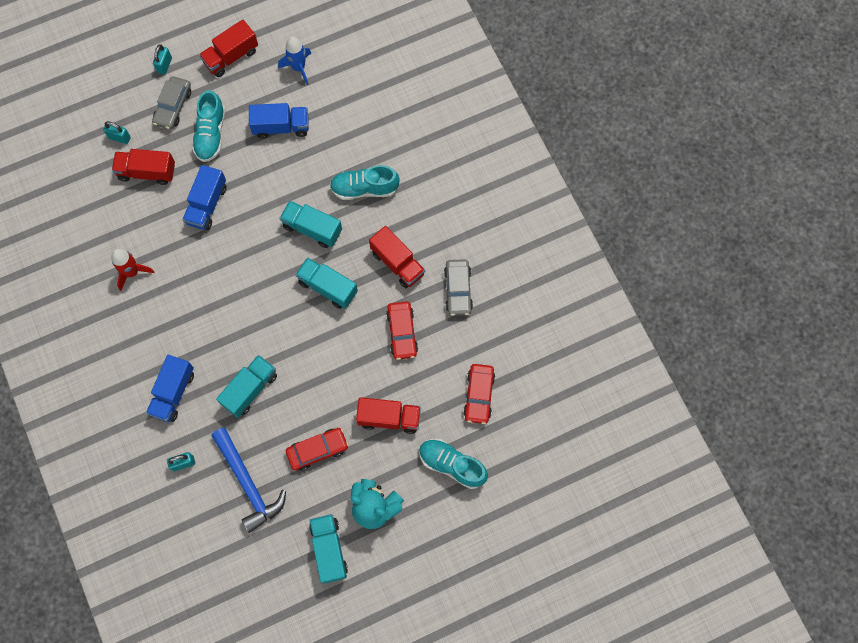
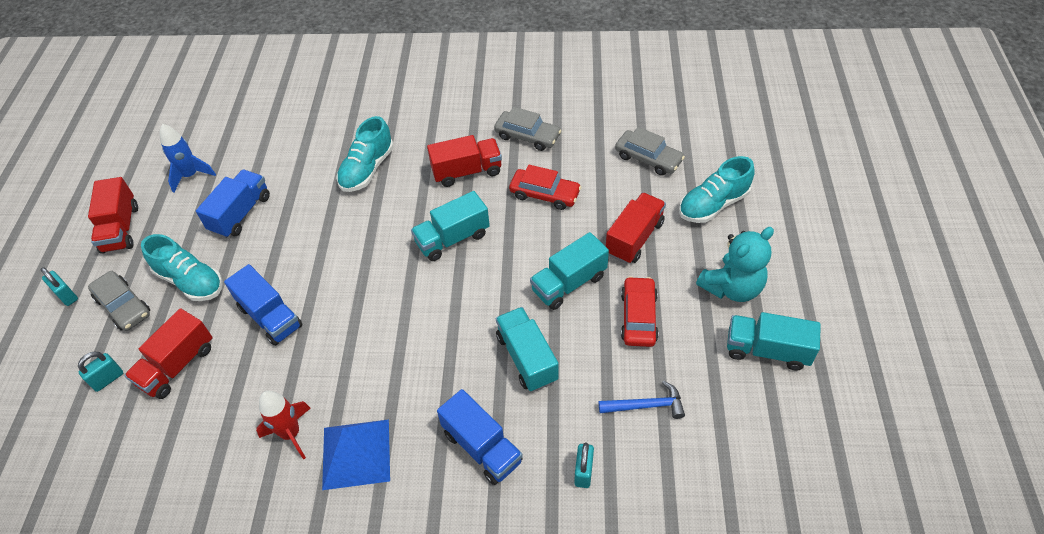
camera: 60 degrees left, 20 degrees down
blue hammer [211,427,286,533] -> blue hammer [599,381,685,419], size x0.57
turquoise truck [279,201,342,248] -> turquoise truck moved to [530,232,609,310]
red car [463,364,495,424] -> grey car [615,127,685,176]
none -> blue pyramid [322,419,390,490]

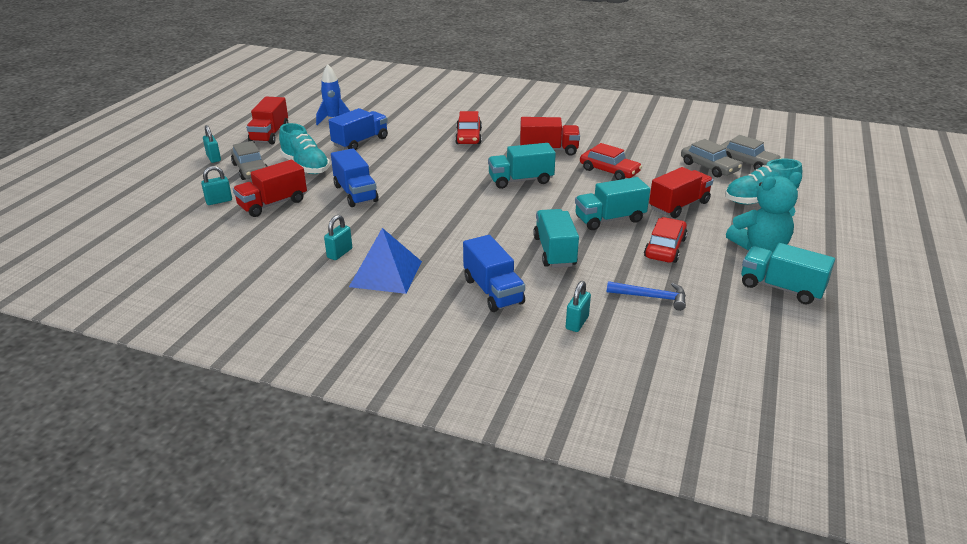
camera: 15 degrees right, 20 degrees down
red rocket [256,391,311,460] -> turquoise padlock [324,215,352,260]
turquoise shoe [336,116,394,192] -> red car [455,111,482,144]
grey car [494,107,562,151] -> grey car moved to [721,135,781,170]

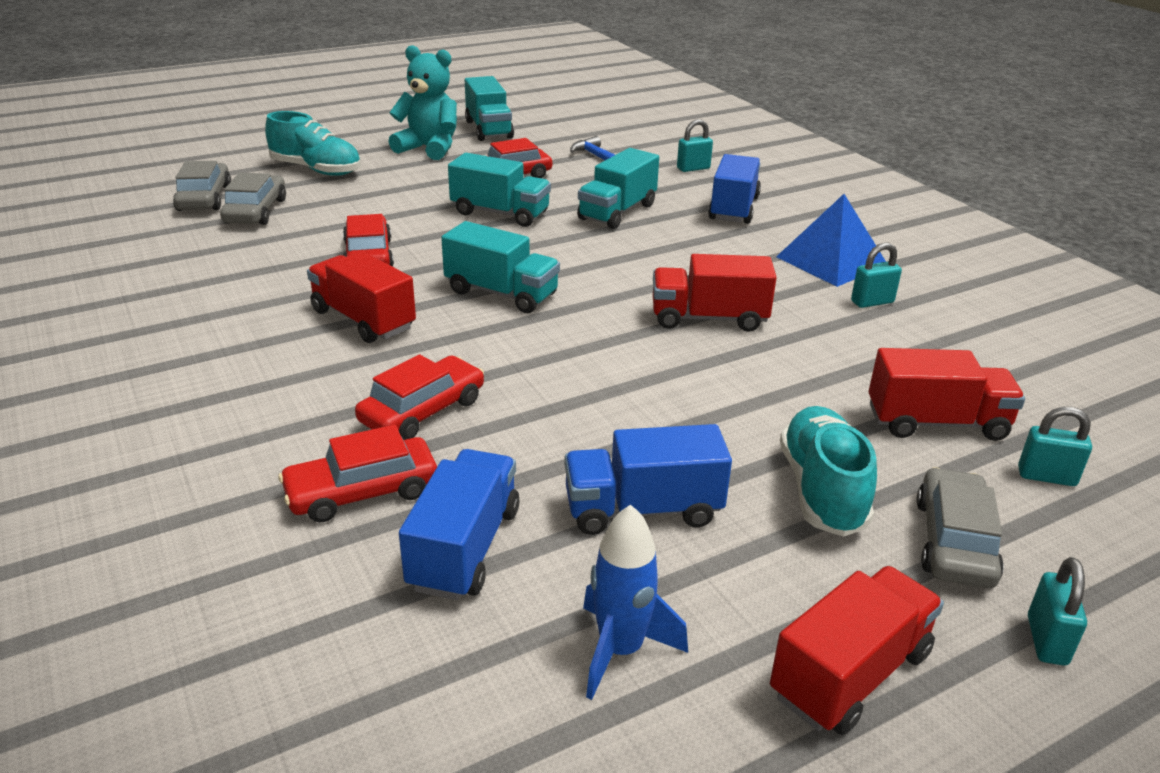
camera: 140 degrees left, 0 degrees up
blue truck [331,148,379,207] -> blue truck moved to [399,449,519,600]
red truck [649,167,713,218] -> red truck moved to [653,254,777,332]
none -> red car [278,425,437,523]

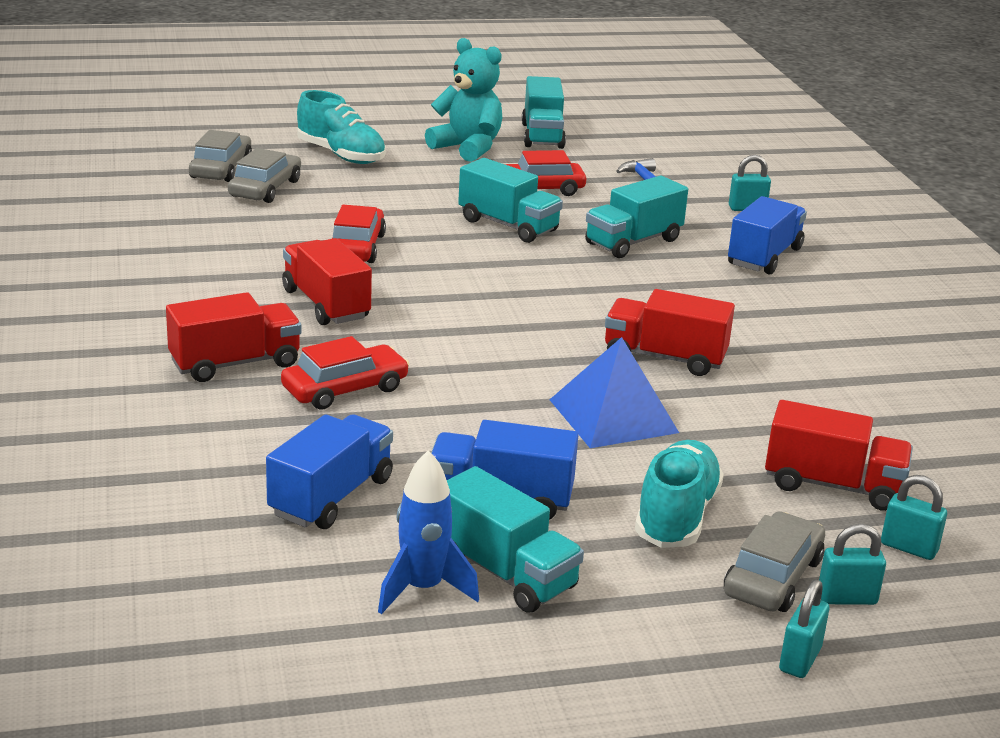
camera: 15 degrees right, 5 degrees down
red car [278,425,437,523] -> none
turquoise truck [441,221,560,313] -> turquoise truck moved to [447,466,584,613]
red truck [770,566,944,735] -> red truck moved to [166,292,302,382]
blue pyramid [776,194,886,287] -> blue pyramid moved to [550,337,679,448]
turquoise padlock [851,242,902,308] -> turquoise padlock moved to [819,524,886,605]

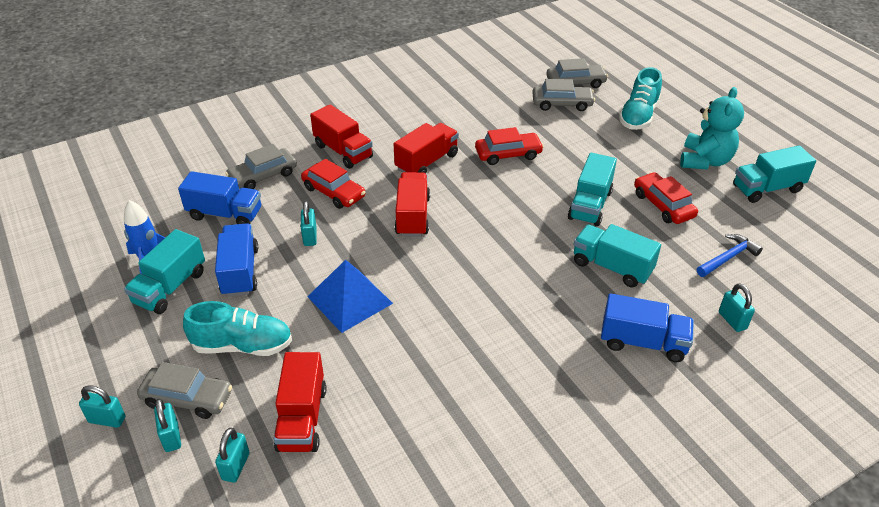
camera: 75 degrees right, 15 degrees up
red truck [605,289,735,376] -> red truck moved to [395,172,430,237]
none -> grey car [225,144,297,189]
none -> turquoise padlock [301,201,317,246]

